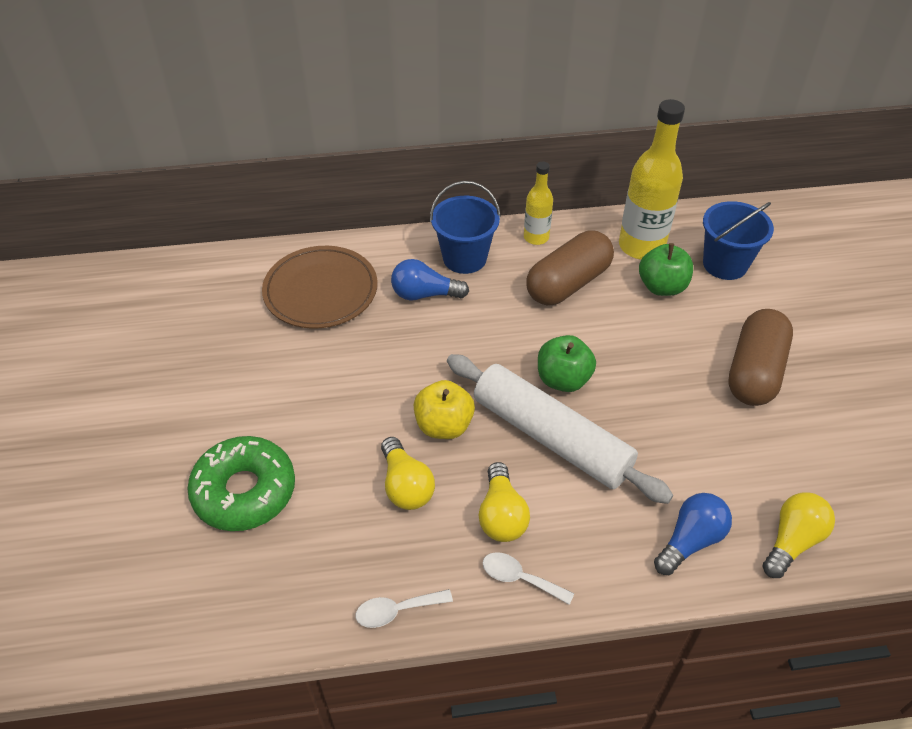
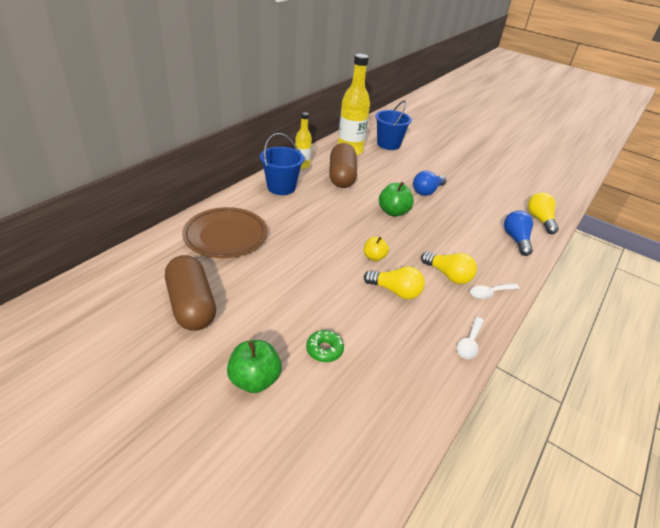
camera: 50 degrees left, 10 degrees down
green donut [187,436,295,531] -> green donut [306,330,344,362], size x0.48
blue light bulb [391,259,469,300] -> blue light bulb moved to [413,171,447,196]
yellow apple [414,380,475,439] -> yellow apple [364,237,389,261], size x0.64
white rolling pin [447,354,673,504] -> none
green apple [639,243,693,296] -> green apple moved to [227,340,282,393]
brown capsule [728,309,793,406] -> brown capsule moved to [165,255,216,331]

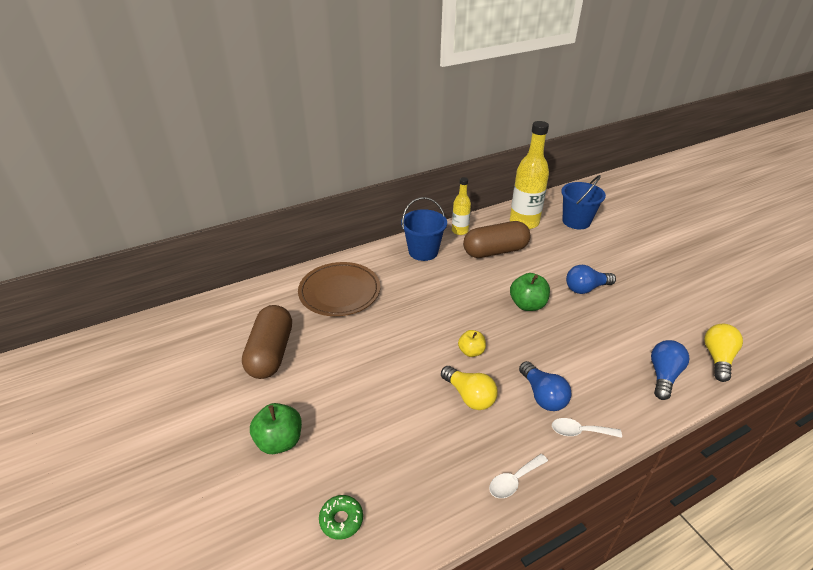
camera: 30 degrees right, 0 degrees up
green donut [306,330,344,362] -> green donut moved to [319,495,363,540]
brown capsule [329,143,357,188] -> brown capsule turned 45 degrees clockwise [463,221,530,258]
yellow light bulb [421,252,477,284] -> blue light bulb [519,361,571,411]

